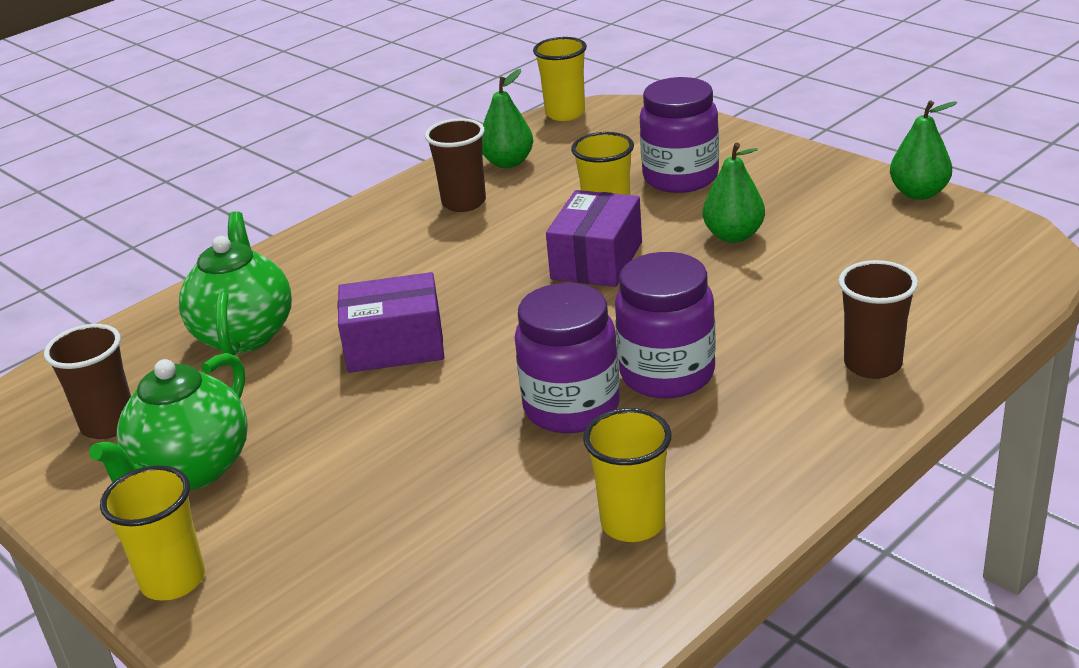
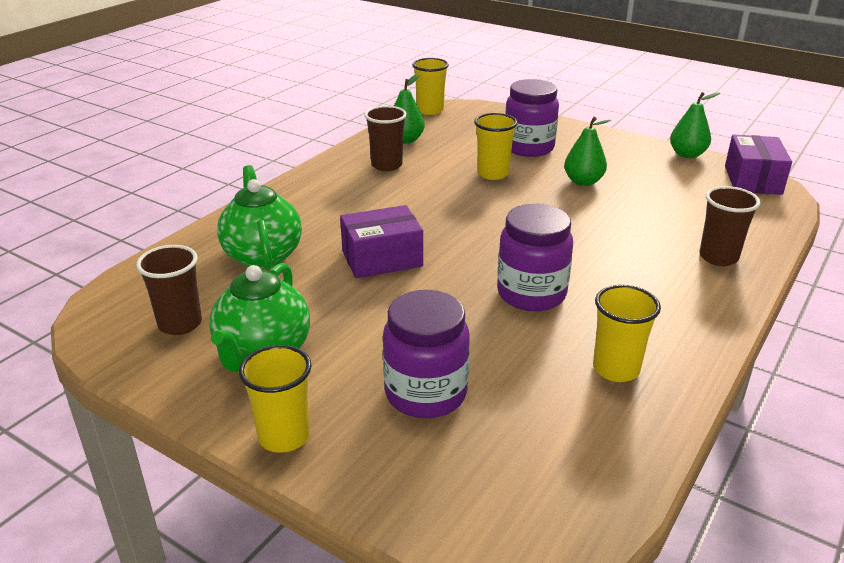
camera: 15 degrees left, 0 degrees up
purple box [546,190,642,287] -> purple box moved to [725,135,792,195]
purple jar [615,252,716,399] -> purple jar moved to [383,290,470,418]

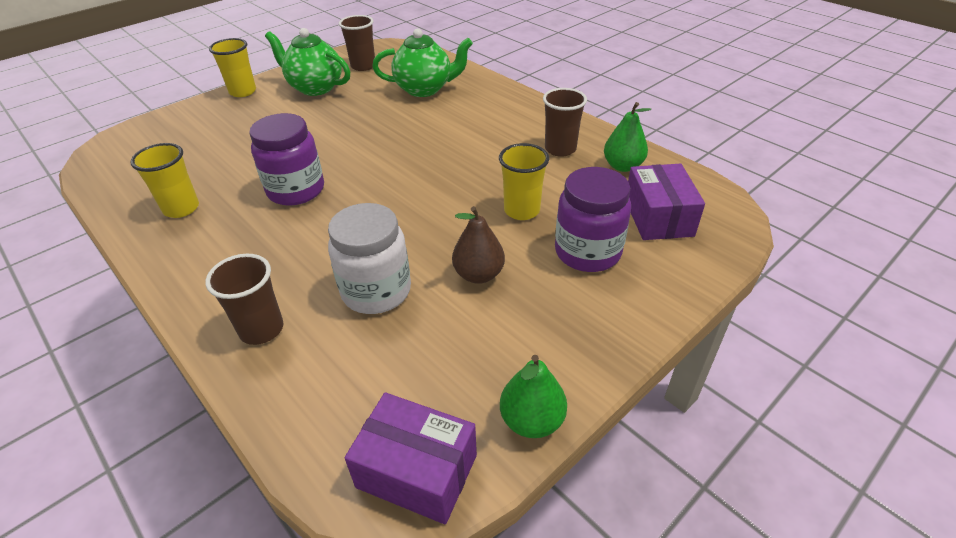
camera: 105 degrees right, 10 degrees up
purple box [340,205,423,278] -> purple box moved to [628,164,705,240]
purple jar [383,290,470,418] -> none
yellow cup [412,58,449,115] -> none
green pear [564,117,611,186] -> brown pear [452,206,505,284]
none -> white jar [328,203,411,314]

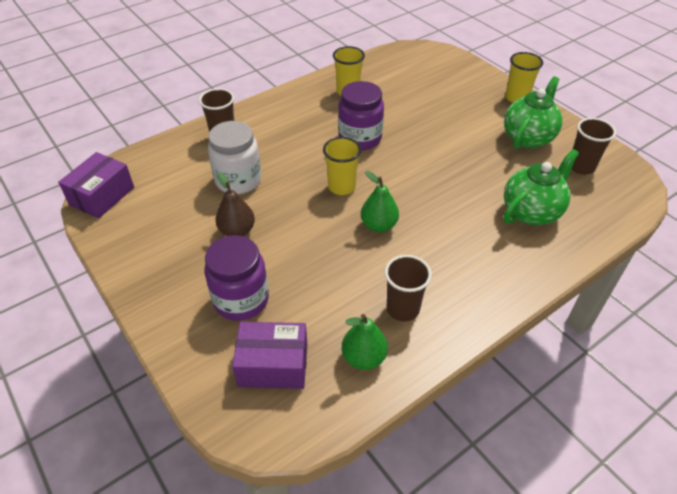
camera: 95 degrees right, 5 degrees up
green teapot [372,28,473,97] -> green teapot turned 135 degrees counterclockwise [503,149,579,225]
yellow cup [499,143,549,220] -> yellow cup moved to [323,137,361,195]
green pear [500,355,567,438] -> green pear moved to [361,171,399,232]

